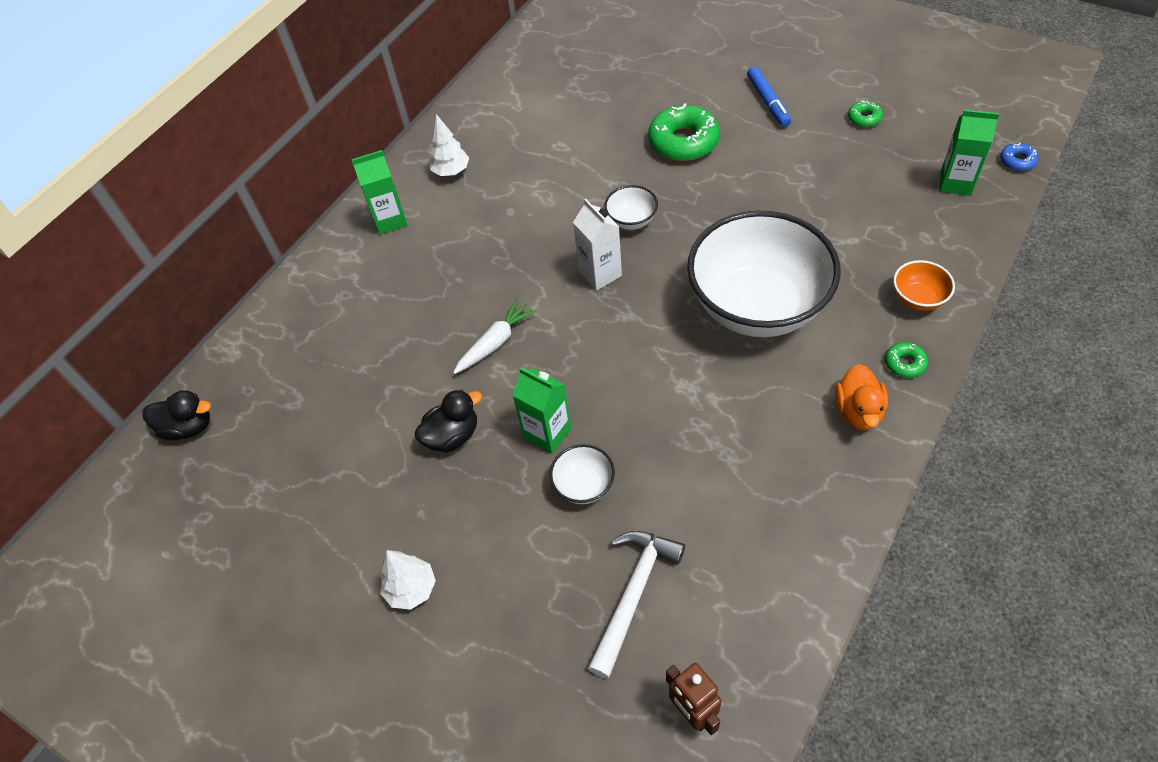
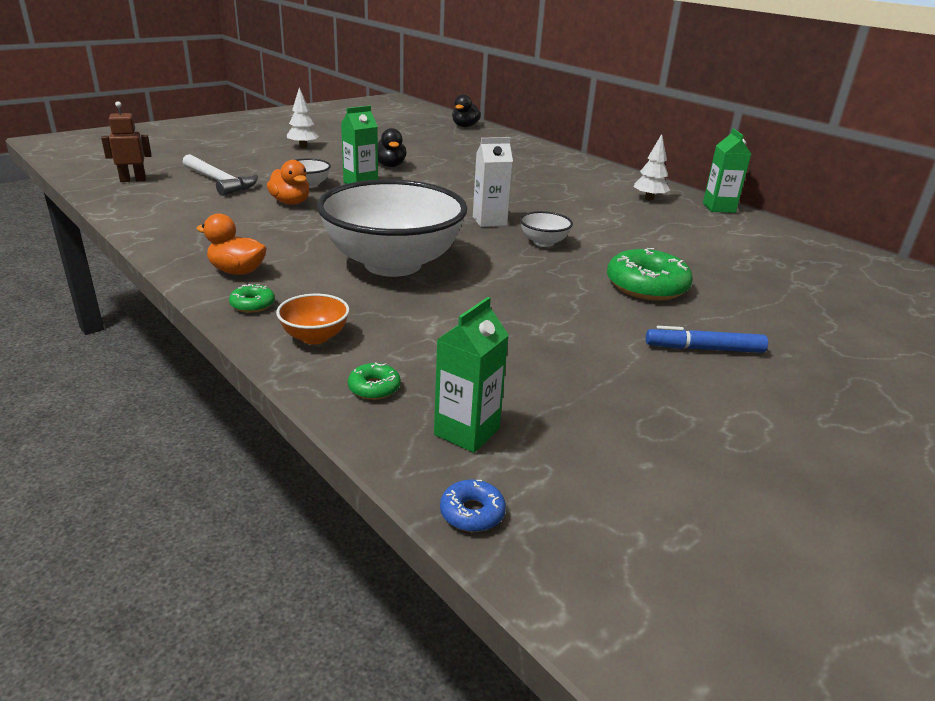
camera: 100 degrees right, 25 degrees down
green carton [351,150,408,234] -> green carton moved to [703,128,751,213]
white carrot [453,299,536,374] -> none
green donut [848,100,883,127] -> green donut moved to [348,362,401,400]
none -> orange duck [267,160,309,205]

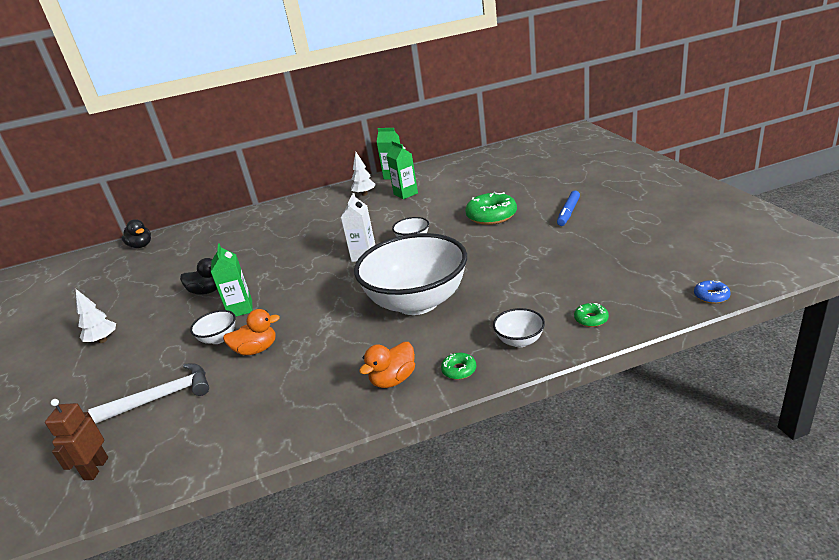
camera: 60 degrees left, 0 degrees up
orange bowl [276,294,350,344] -> white bowl [493,308,545,347]
green carton [434,297,509,453] -> green carton moved to [387,141,418,199]

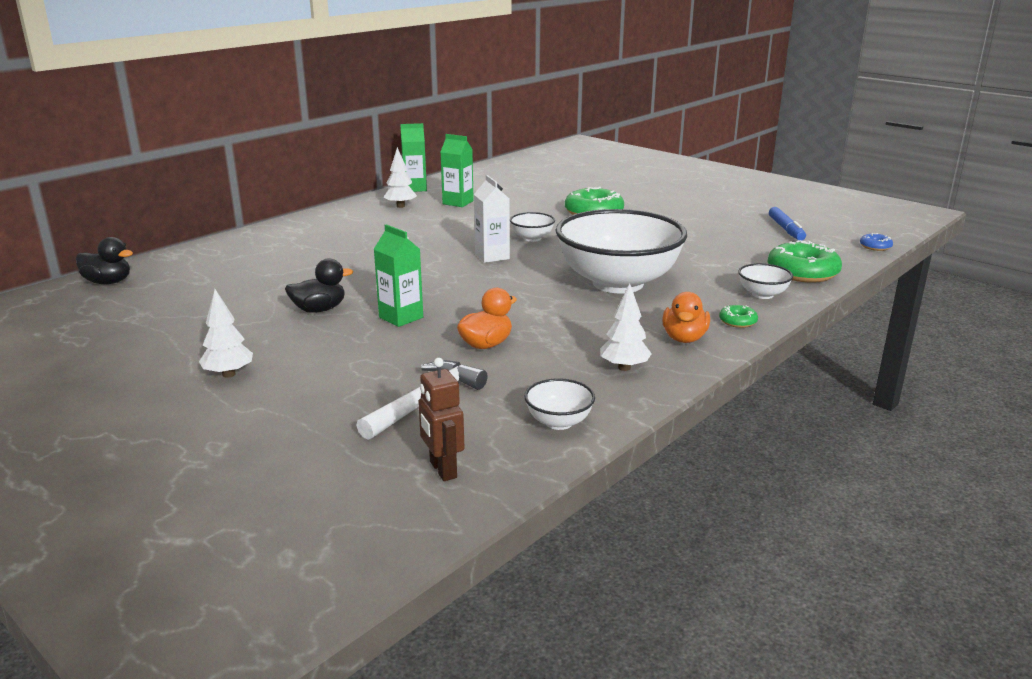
camera: 35 degrees left, 5 degrees down
white bowl [190,310,236,344] -> white bowl moved to [524,378,595,430]
blue marker [557,191,580,226] -> blue marker moved to [769,207,806,241]
green donut [574,303,609,327] -> green donut [768,240,842,283], size x2.12
none -> white tree [600,283,652,371]

